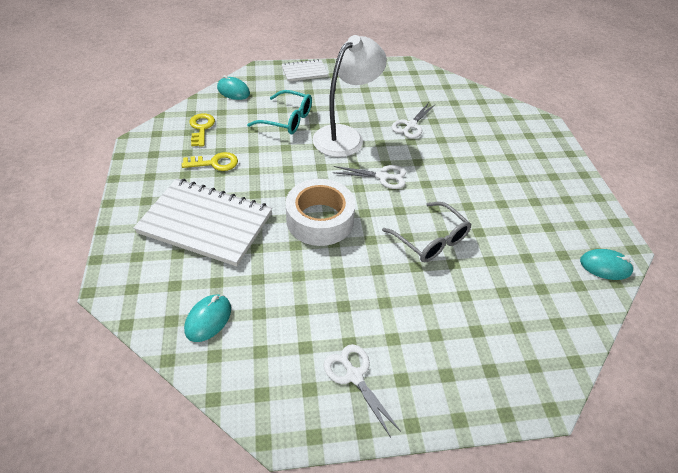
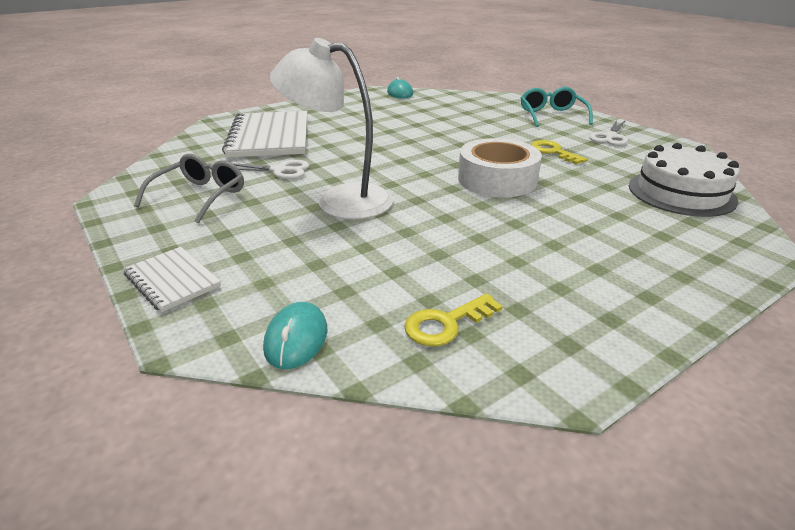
camera: 115 degrees left, 15 degrees down
white notebook [133,178,272,267] -> white notebook moved to [222,111,307,158]
yellow key [182,152,238,171] -> yellow key moved to [531,140,588,165]
turquoise mouse [184,295,231,342] -> white cake [629,143,740,217]
turquoise glasses [247,90,312,134] -> turquoise glasses moved to [521,87,593,127]
white scissors [332,165,406,189] -> none
grey glasses [382,202,472,262] -> grey glasses moved to [134,154,244,223]

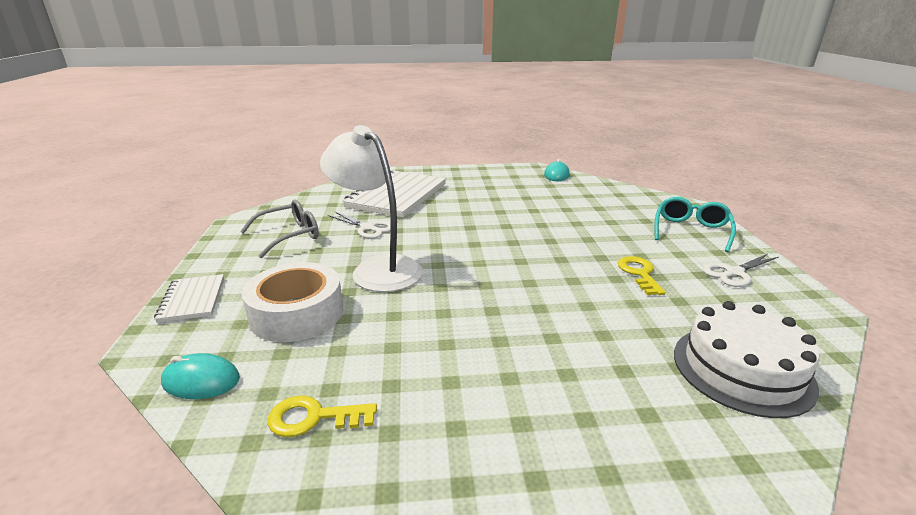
camera: 30 degrees right, 5 degrees down
turquoise mouse [263,302,327,369] -> turquoise mouse turned 60 degrees clockwise [161,353,240,399]
white tape [458,138,542,197] -> white tape moved to [242,262,344,342]

